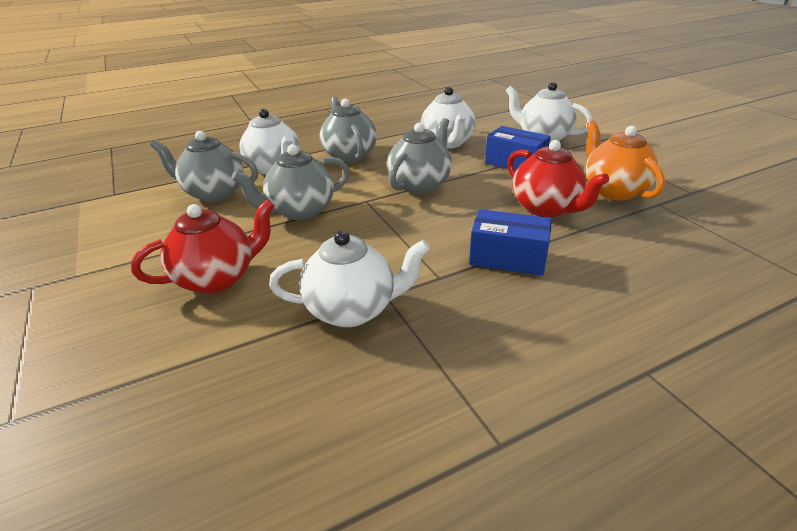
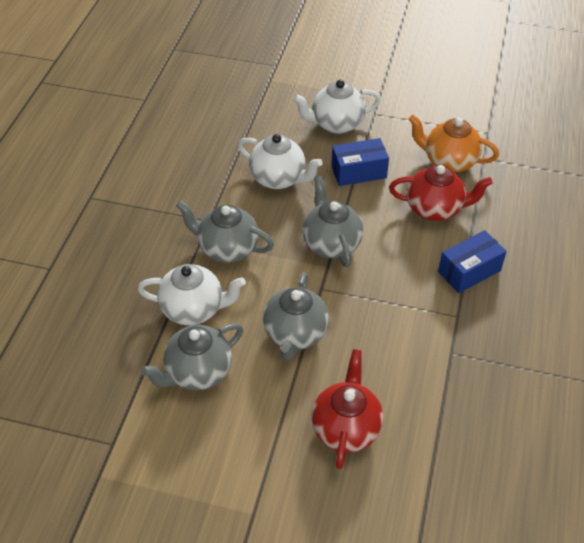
camera: 50 degrees left, 15 degrees up
white teapot [269,230,430,327] -> none

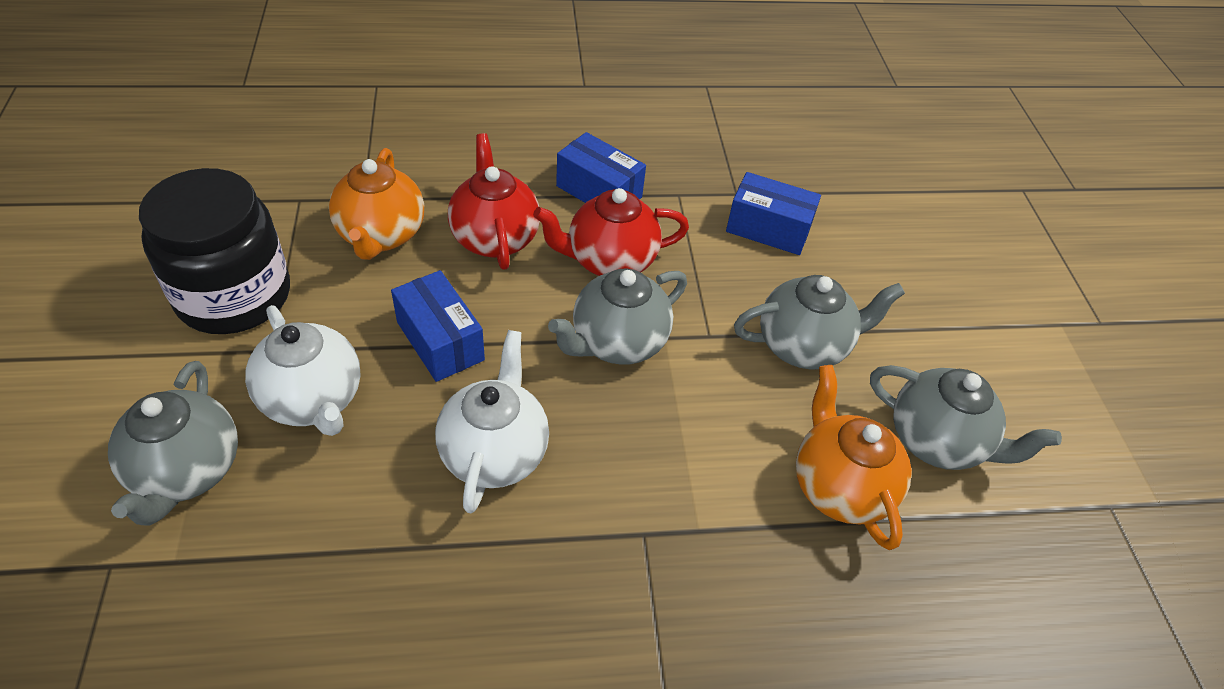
camera: 115 degrees left, 0 degrees up
white teapot [137,264,246,325] -> orange teapot [796,365,912,550]
grey teapot [176,200,274,263] -> grey teapot moved to [108,361,238,526]
red teapot [311,349,383,469] -> red teapot moved to [533,188,689,276]
none -> black jar [139,168,290,334]
none -> blue box [726,172,821,255]

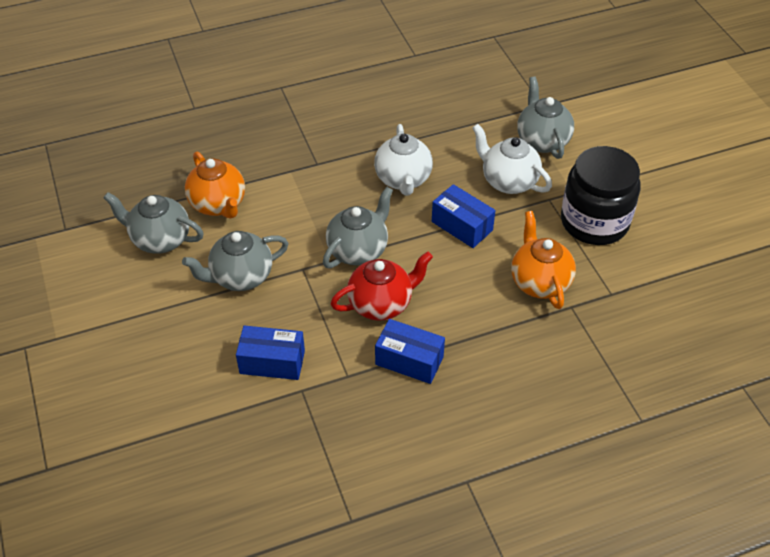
camera: 170 degrees right, 0 degrees up
red teapot [448,133,540,270] -> none

